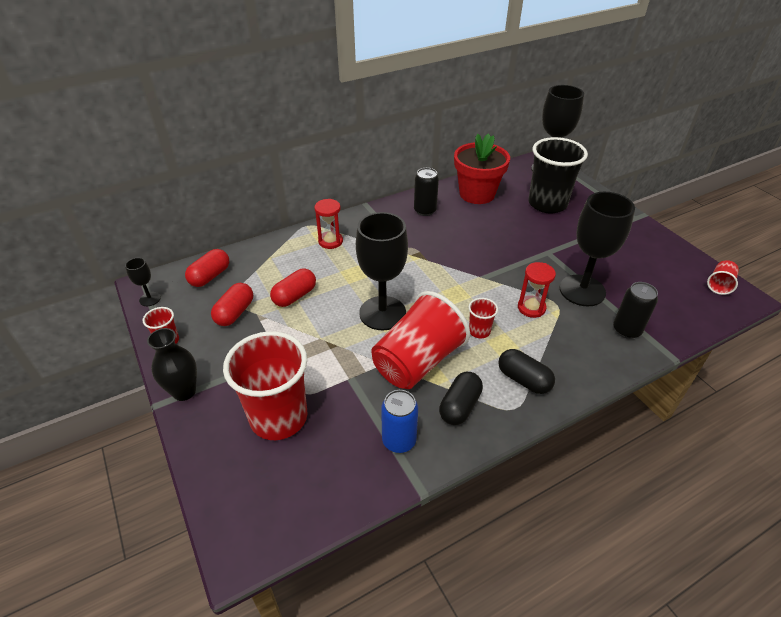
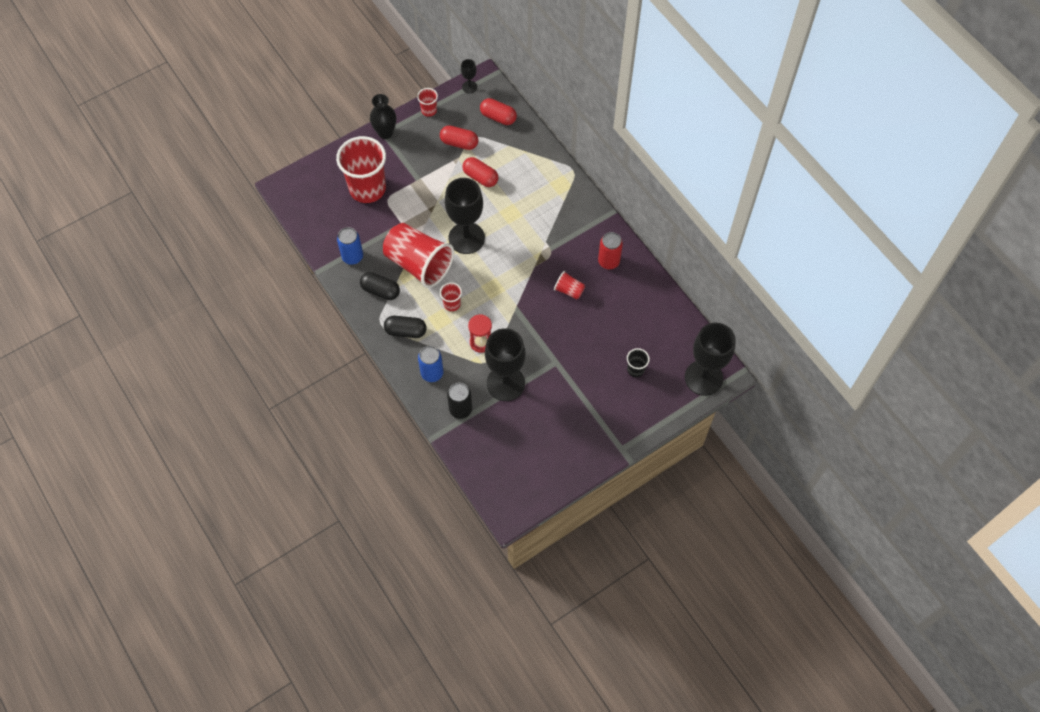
camera: 85 degrees right, 20 degrees up
red hourglass [314,199,343,249] -> none
black can [414,168,439,216] -> red can [598,232,623,269]
red flower pot [454,133,510,204] -> none
black capsule [498,349,555,394] -> black capsule turned 60 degrees clockwise [384,316,426,338]
black cup [528,137,588,213] -> black cup [627,348,650,377], size x0.44
red cup [707,260,739,295] -> red cup moved to [554,271,585,300]
none -> blue can [418,346,444,382]

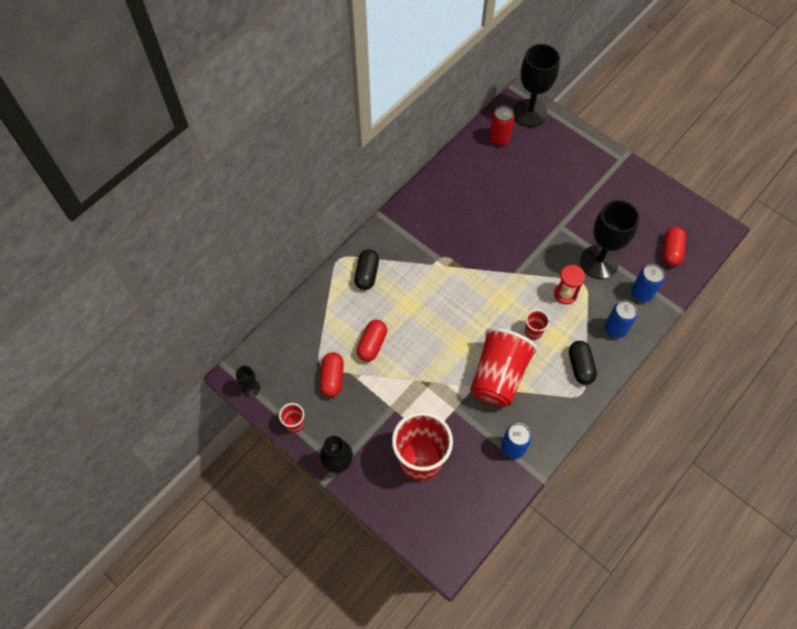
camera: 105 degrees left, 0 degrees up
black capsule [360,272,400,300] -> black capsule moved to [354,249,379,290]
black goblet [445,178,485,254] -> none
black can [447,383,472,419] -> blue can [631,264,664,302]
red capsule [480,98,517,125] -> red capsule moved to [663,227,686,266]
red cup [554,271,585,300] -> none
red can [598,232,623,269] -> red can moved to [489,106,515,146]
black cup [627,348,650,377] -> none

